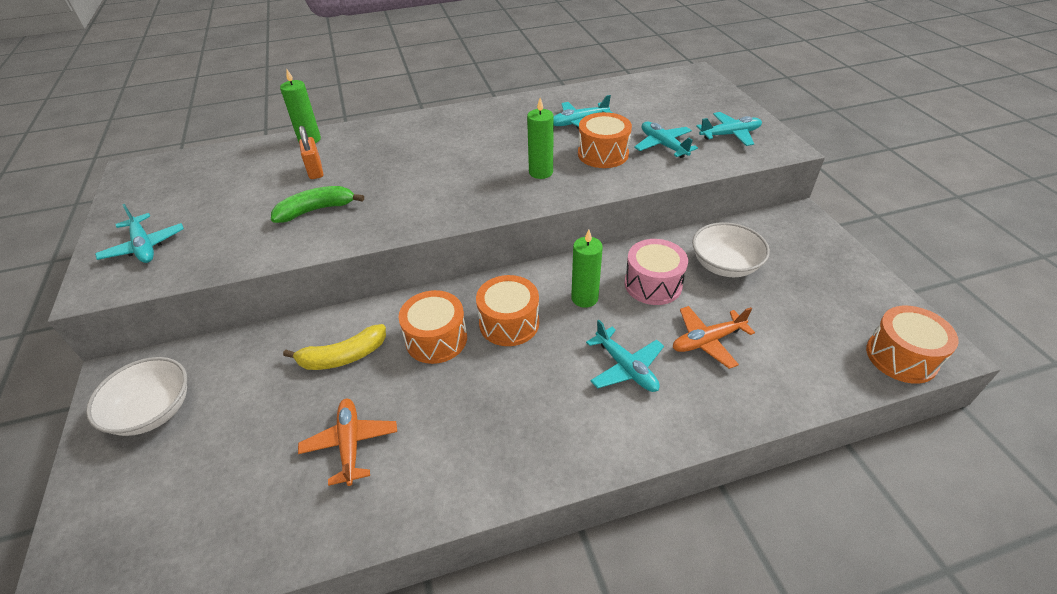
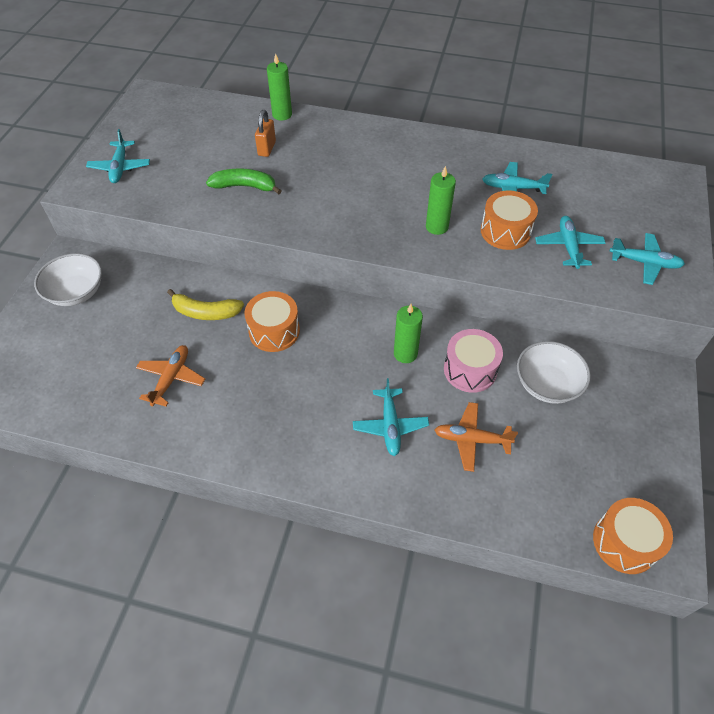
camera: 30 degrees right, 10 degrees up
orange drum [476,275,539,346] -> none

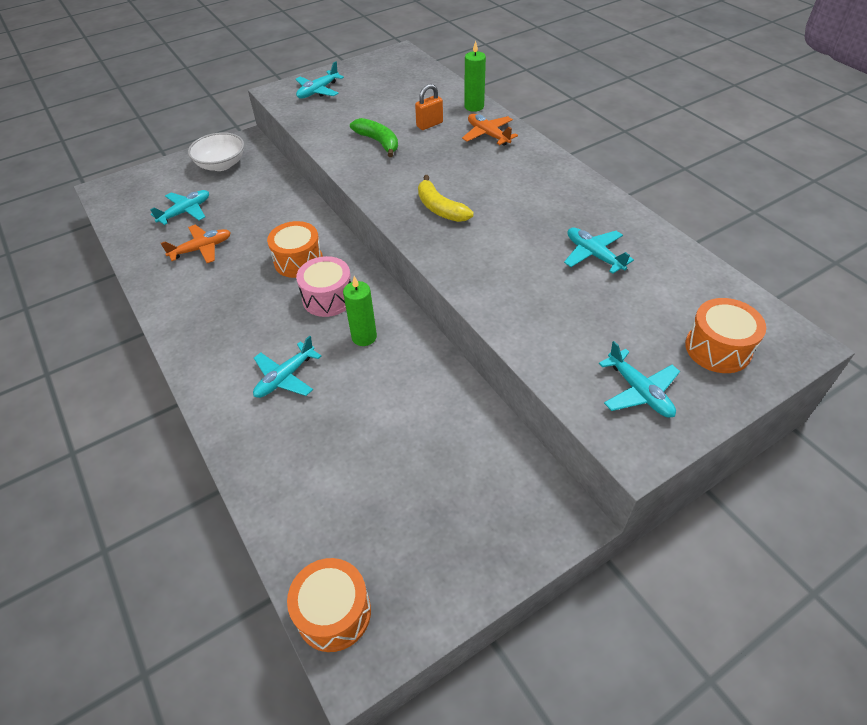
camera: 45 degrees right, 5 degrees down
yellow banana [167,289,244,320] -> yellow banana moved to [418,175,474,222]
green candle [426,166,456,235] -> none
orange plane [434,402,518,472] -> orange plane moved to [462,114,518,146]
pink drum [444,329,503,393] -> pink drum moved to [296,256,351,317]
orange drum [481,190,538,250] -> orange drum moved to [685,298,766,373]
white bowl [517,341,591,404] -> none
turquoise plane [535,216,606,269] -> turquoise plane moved to [150,190,209,225]

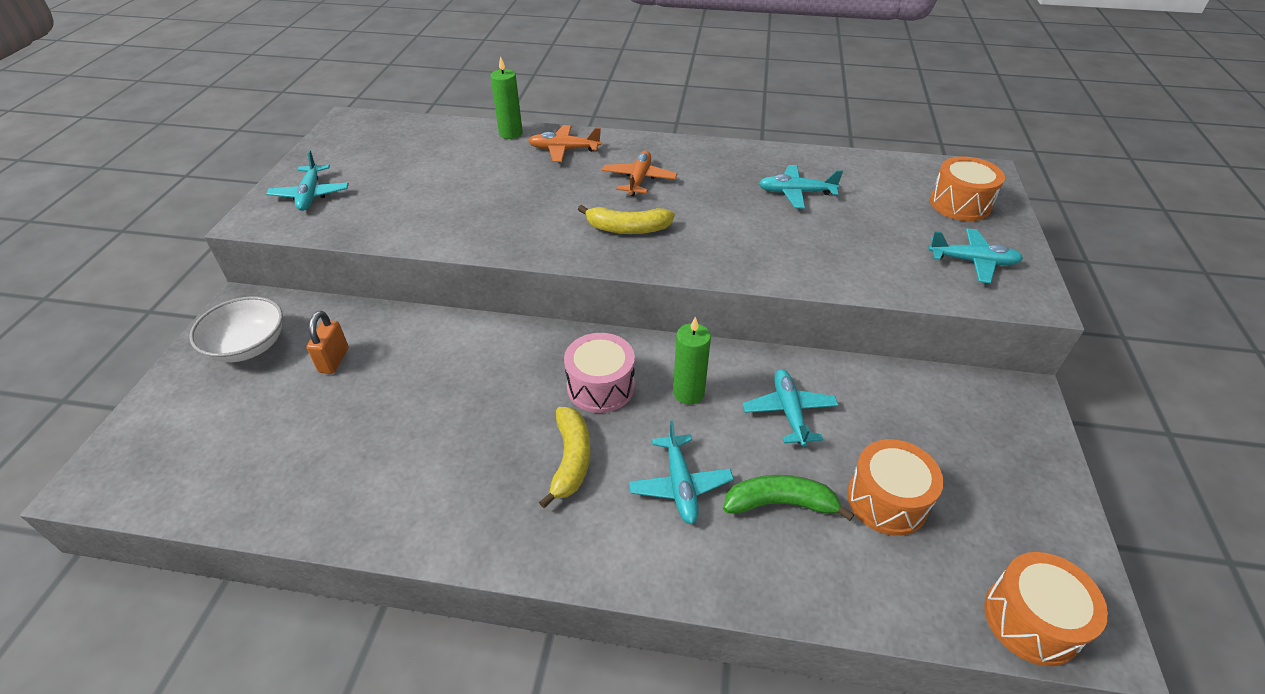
camera: 50 degrees left, 5 degrees down
turquoise plane [150,190,209,225] -> turquoise plane moved to [743,369,838,447]
orange plane [161,225,231,263] -> orange plane moved to [602,151,677,196]
orange drum [267,221,323,278] -> orange drum moved to [847,439,944,536]
green banana [350,118,398,157] -> green banana moved to [723,475,854,521]
orange padlock [415,84,443,130] -> orange padlock moved to [307,311,349,374]
none -> yellow banana [539,407,591,508]

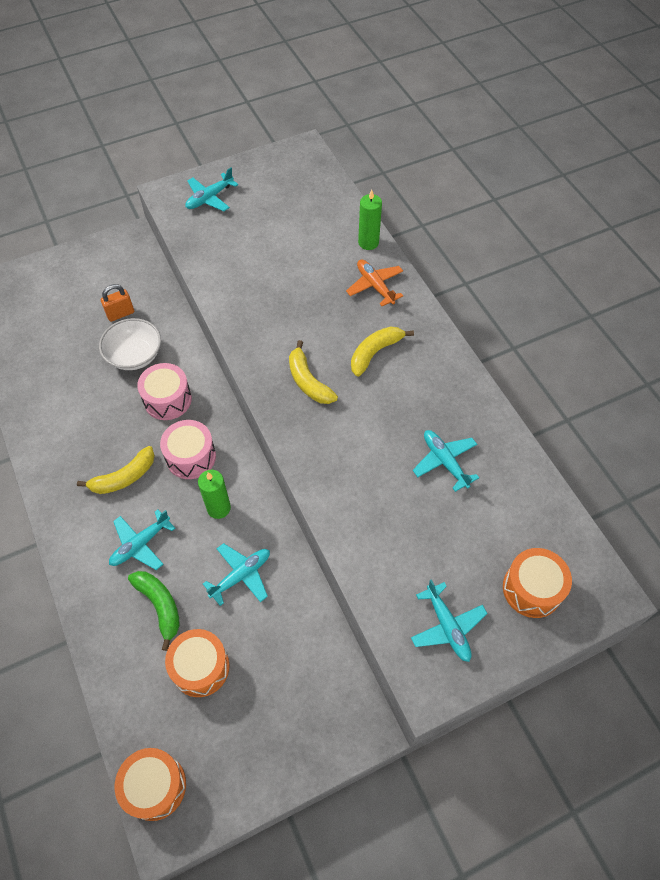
camera: 55 degrees right, 15 degrees up
white bowl [189,296,283,362] -> white bowl moved to [99,318,161,370]
orange plane [602,151,677,196] -> yellow banana [351,326,414,377]
none -> pink drum [137,363,192,420]

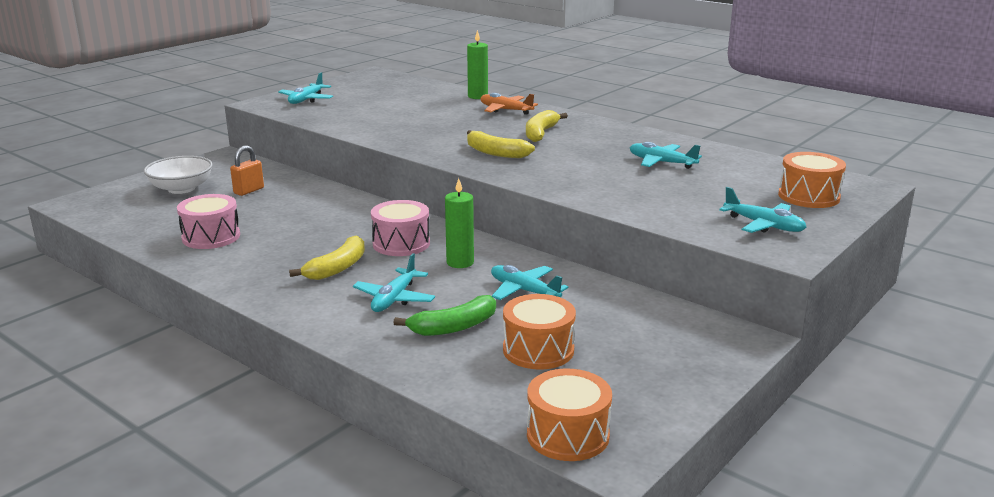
camera: 25 degrees left, 35 degrees down
white bowl [99,318,161,370] -> white bowl moved to [144,156,213,194]
green banana [128,571,180,651] -> green banana turned 120 degrees clockwise [394,295,496,336]
pink drum [137,363,192,420] -> pink drum moved to [177,194,240,249]
turquoise plane [203,543,270,606] -> turquoise plane turned 75 degrees counterclockwise [491,265,568,300]

